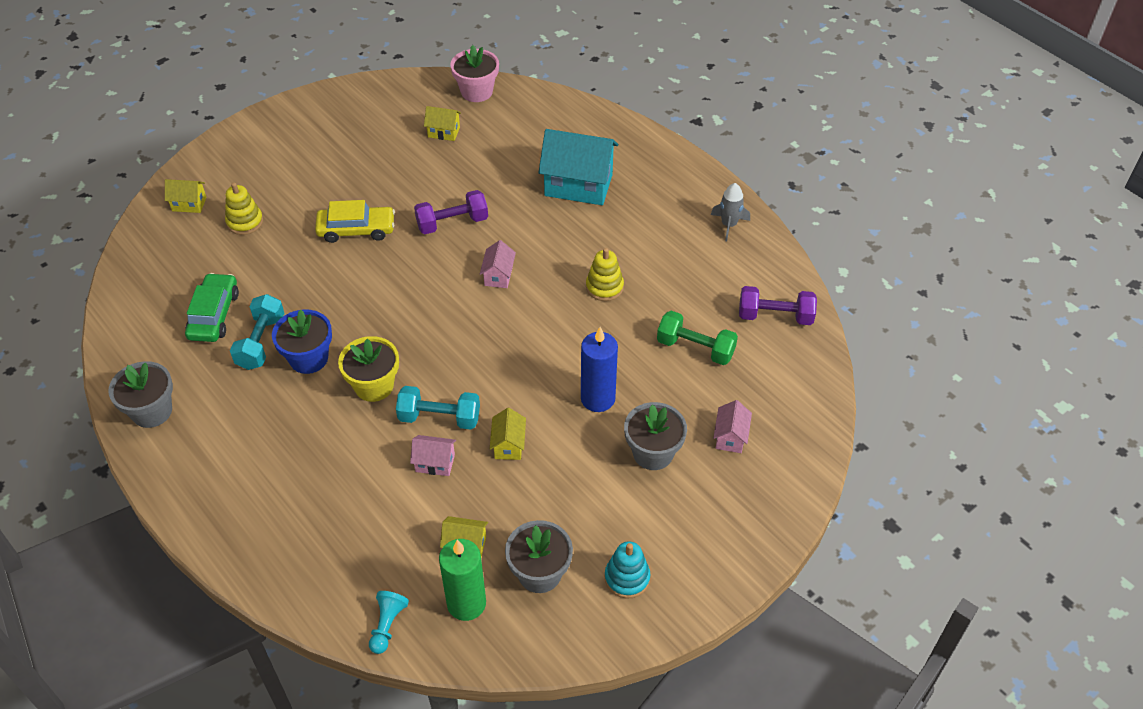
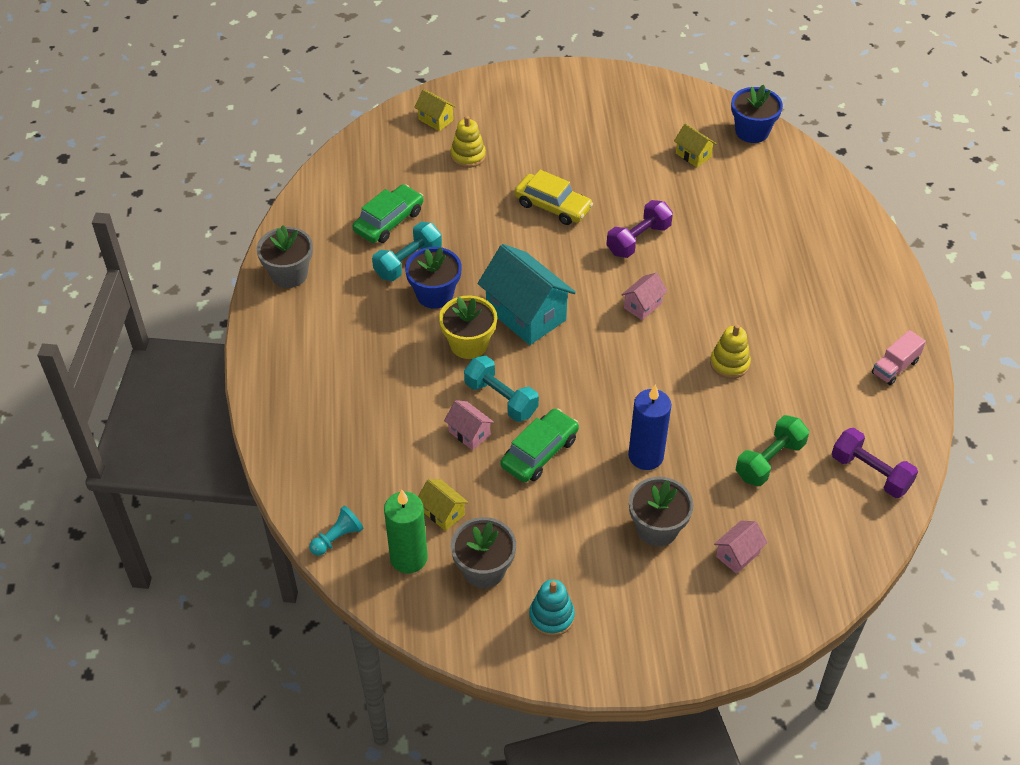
camera: 35 degrees right, 0 degrees up
purple dumbbell [414,190,488,234] -> purple dumbbell turned 60 degrees counterclockwise [607,200,673,258]
pink flower pot [450,45,499,102] -> blue flower pot [731,85,783,143]
yellow house [490,408,526,460] -> green car [500,408,579,482]
turquoise house [538,129,618,205] -> turquoise house moved to [478,244,576,345]
green dumbbell [657,311,738,365] -> green dumbbell turned 75 degrees clockwise [736,415,809,486]
grey rocket [711,183,750,241] -> pink truck [872,330,926,385]

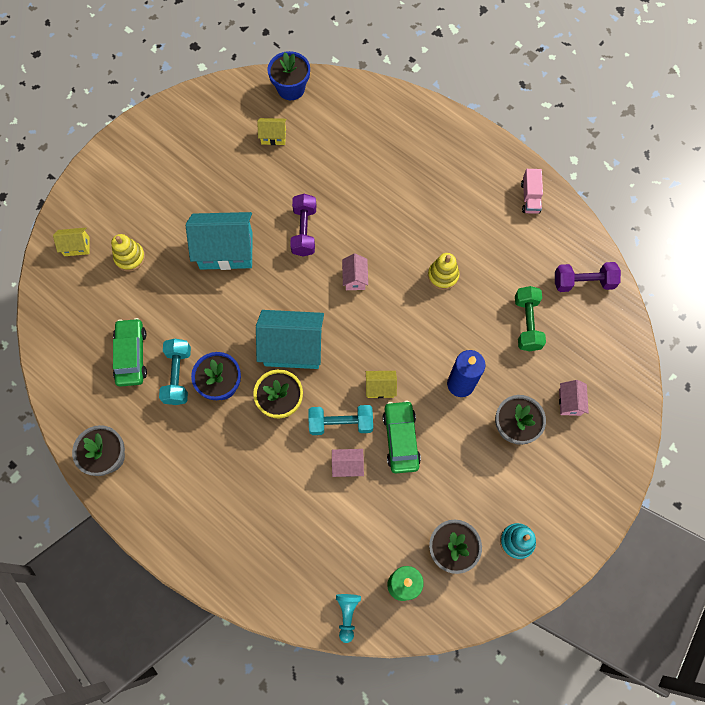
camera: 45 degrees left, 20 degrees up
yellow house [418,479,468,531] -> yellow house moved to [366,371,397,398]
yellow car [514,170,593,225] -> turquoise house [186,212,253,270]

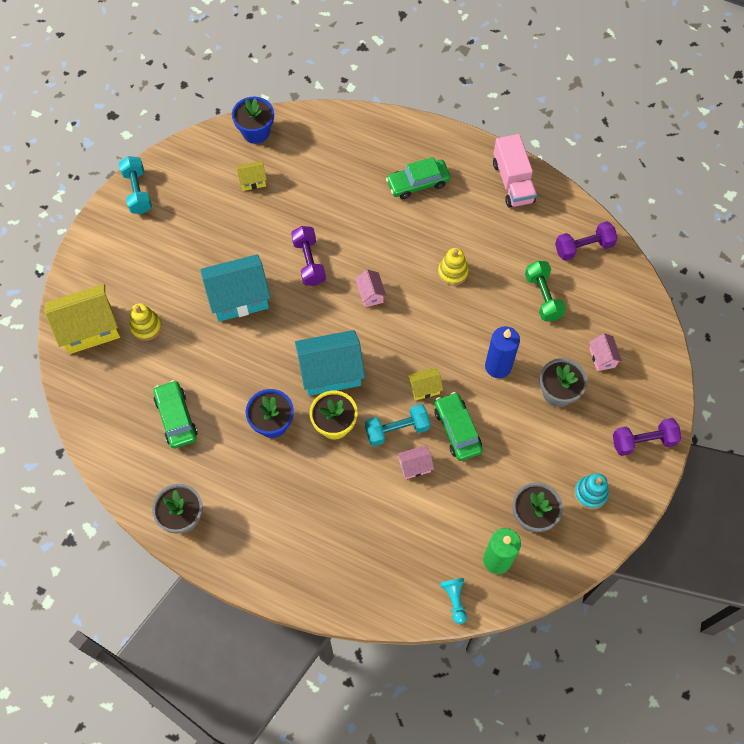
camera: 15 degrees left, 5 degrees down
yellow house [53,228,90,256] -> yellow house [44,284,120,354], size x2.07
turquoise dumbbell [159,339,191,405] -> turquoise dumbbell moved to [119,156,152,214]
pink truck [521,169,543,214] -> pink truck [493,134,537,208], size x1.65
none -> green car [386,157,451,199]
none -> purple dumbbell [613,418,681,456]

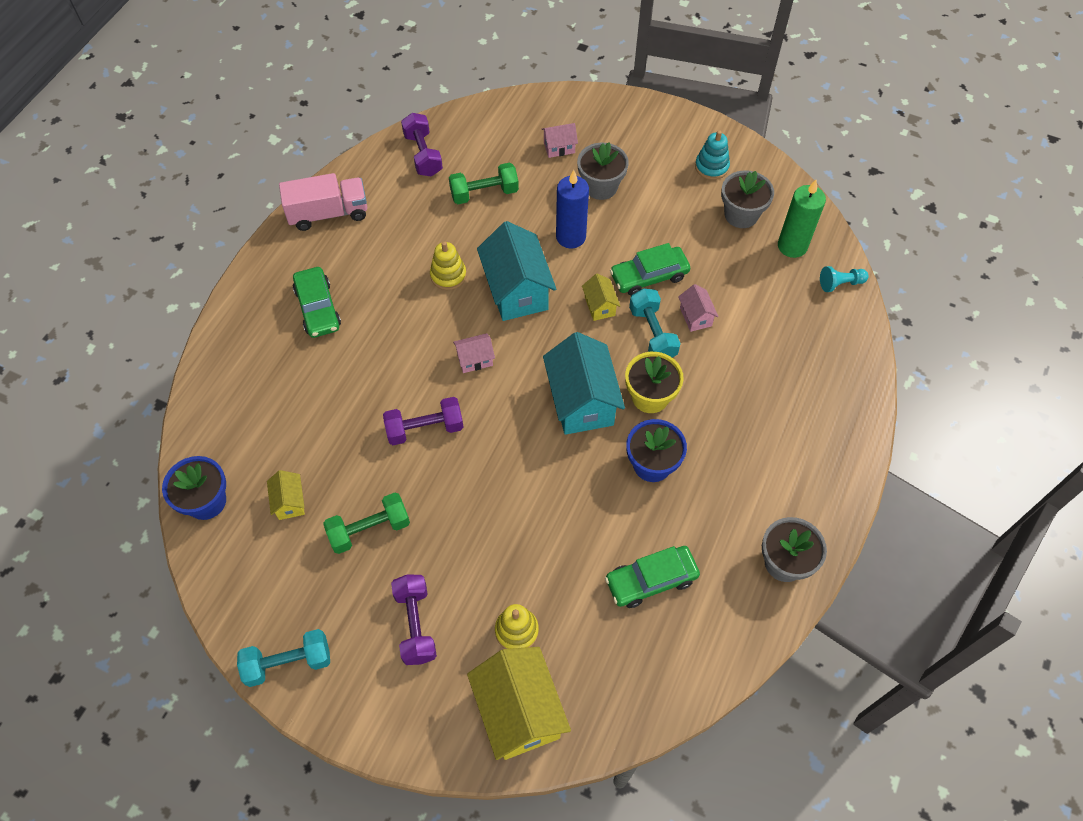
camera: 90 degrees left, 5 degrees down
turquoise house [201,254,271,322] -> turquoise house moved to [477,221,556,321]
purple dumbbell [613,418,681,456] -> purple dumbbell moved to [391,575,437,665]
none -> green dumbbell [323,493,410,554]

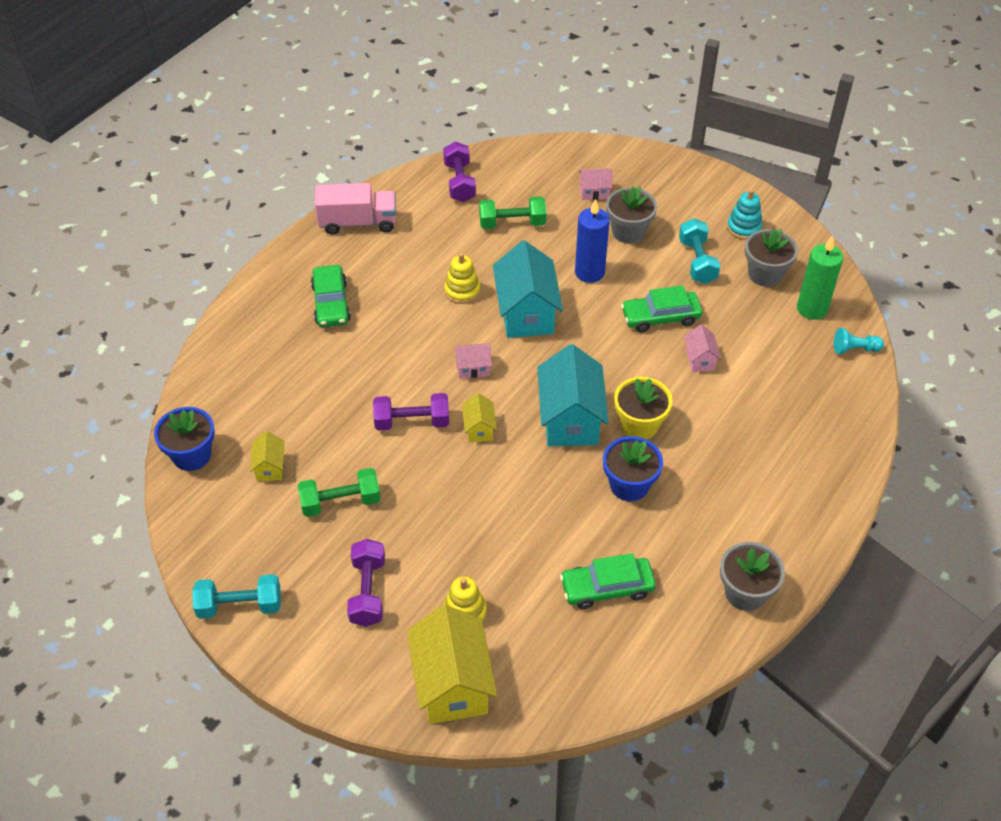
camera: 10 degrees right, 10 degrees down
yellow house [582,274,620,321] -> yellow house moved to [462,393,497,442]
turquoise dumbbell [629,288,681,358] -> turquoise dumbbell moved to [679,218,720,284]

